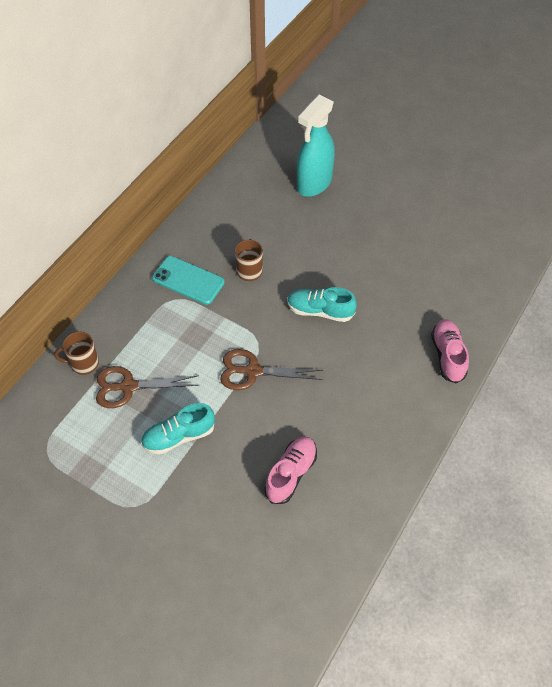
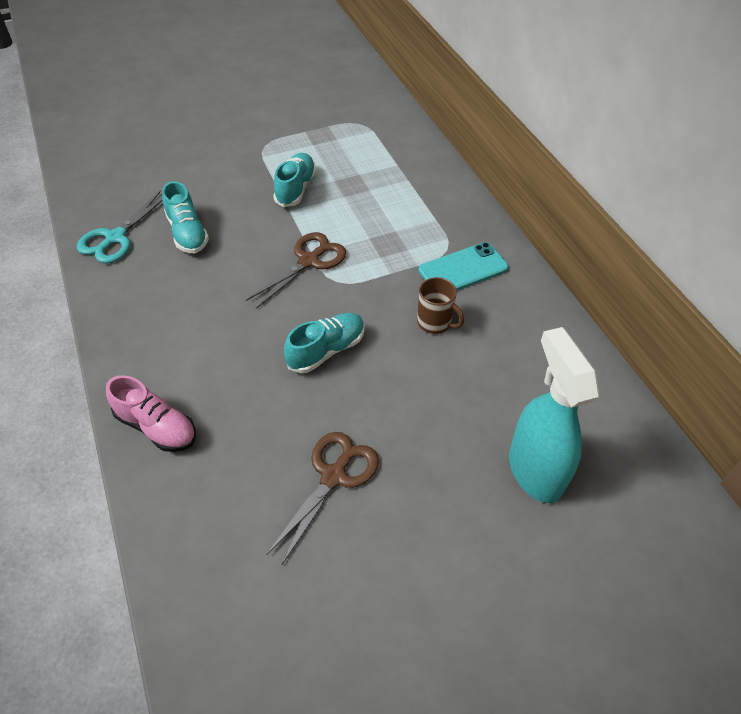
camera: 125 degrees right, 5 degrees down
brown mug [54,332,99,375] -> none
brown scissors [96,366,199,408] -> brown scissors moved to [266,432,379,564]
pink shoe [264,437,317,504] -> turquoise shoe [162,181,209,253]
none -> turquoise scissors [77,190,162,264]

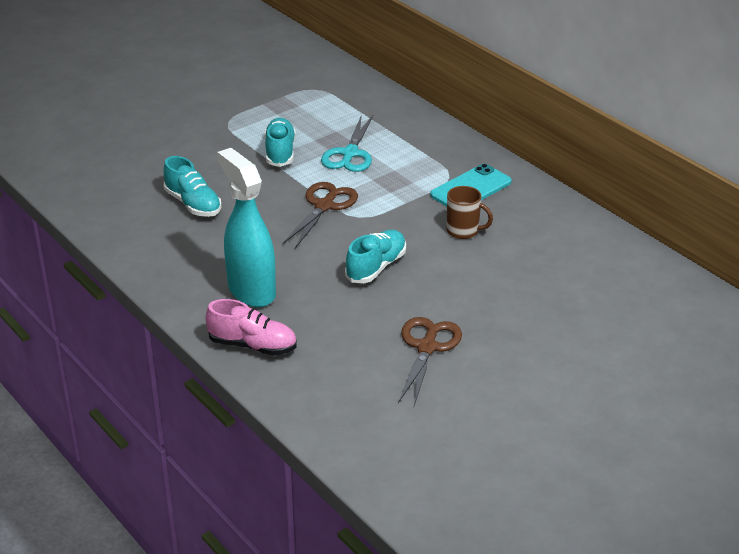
camera: 15 degrees left, 15 degrees down
turquoise scissors [77,190,162,264] -> turquoise scissors moved to [321,115,373,172]
turquoise spray bottle [509,327,600,503] -> turquoise spray bottle moved to [217,148,276,307]

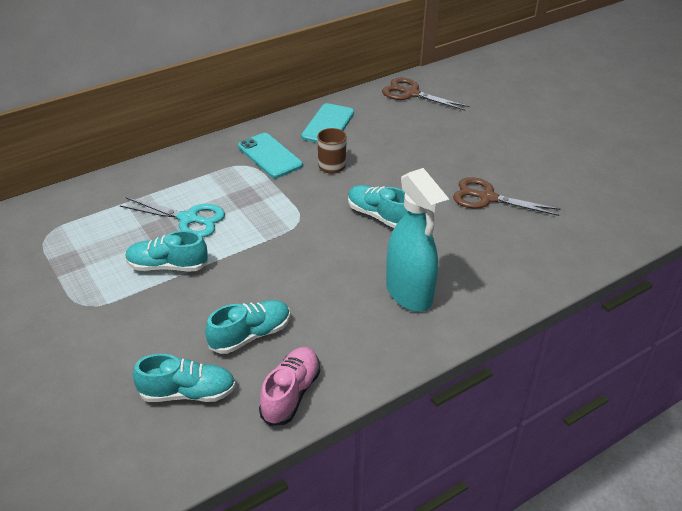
camera: 85 degrees left, 5 degrees up
pink shoe [205,299,297,355] -> pink shoe moved to [259,347,320,426]
turquoise spray bottle [217,148,276,307] -> turquoise spray bottle turned 90 degrees counterclockwise [386,168,449,312]
brown scissors [282,182,358,248] -> brown scissors moved to [382,78,469,111]
none -> turquoise shoe [133,354,236,402]
none -> turquoise phone [301,103,354,143]

